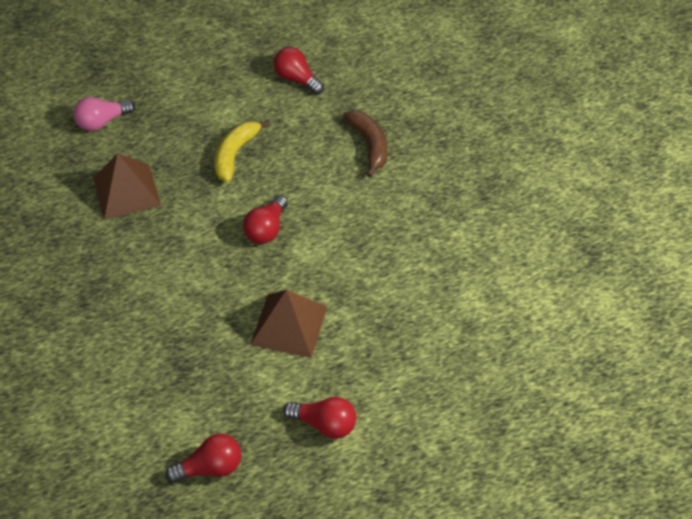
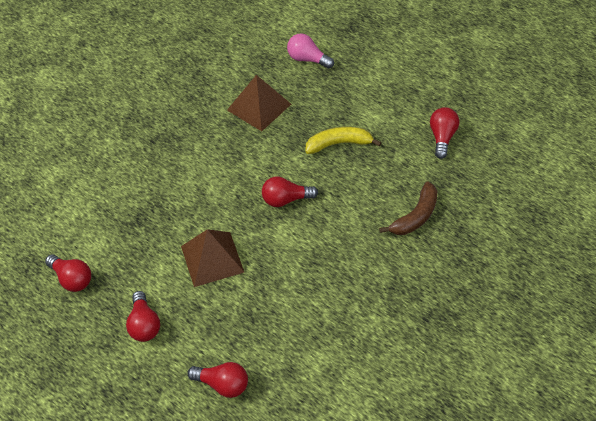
camera: 60 degrees right, 0 degrees up
none -> red light bulb [187,362,248,398]

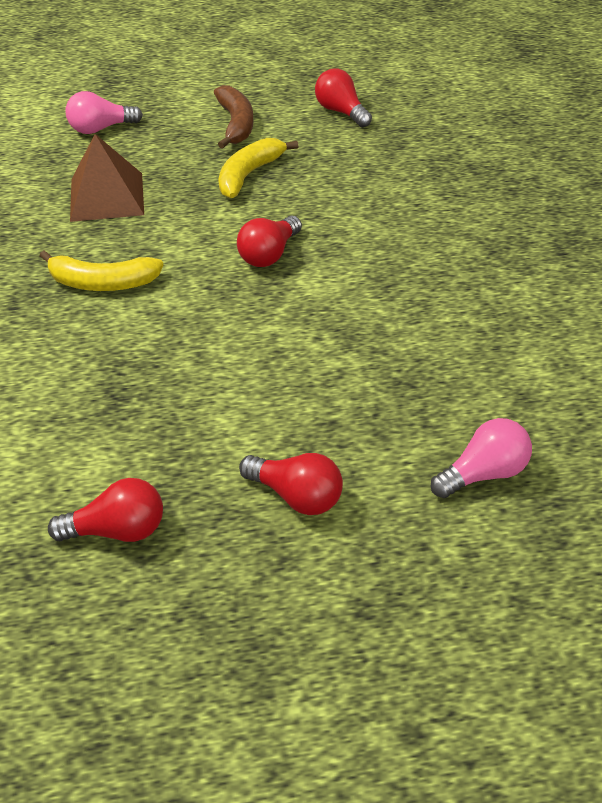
camera: 50 degrees left, 5 degrees down
brown pyramid [181,229,244,287] -> none
red light bulb [187,362,248,398] -> pink light bulb [431,418,532,498]
brown banana [379,181,437,235] -> brown banana moved to [214,85,253,149]
none -> yellow banana [40,250,164,291]

